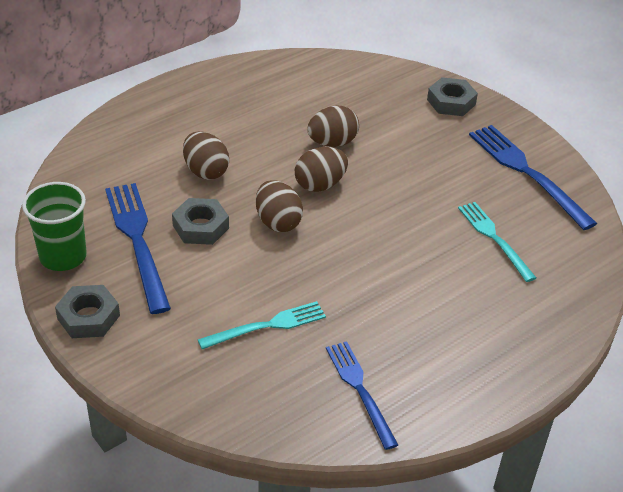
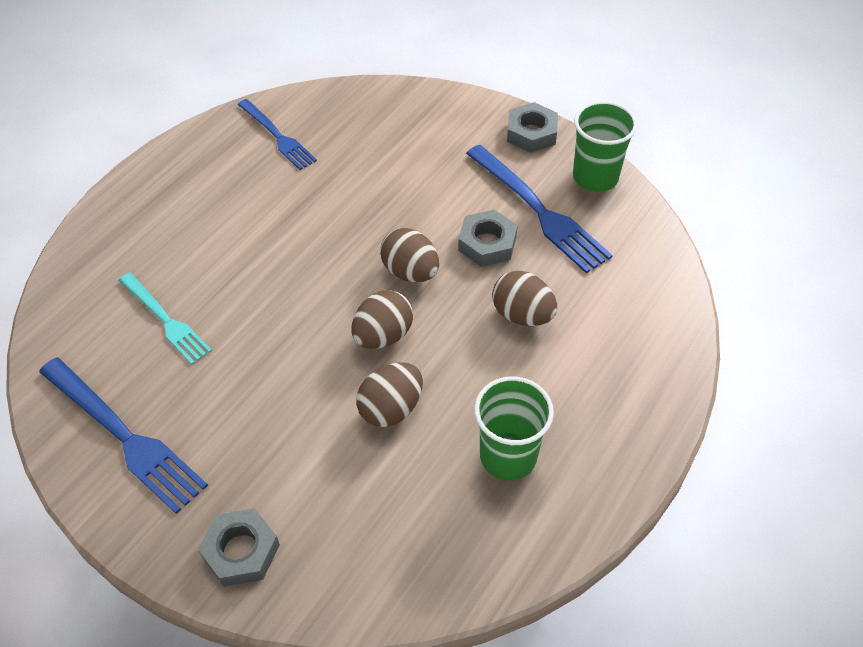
camera: 165 degrees right, 10 degrees up
turquoise fork [198,301,326,349] -> none
none -> green cup [474,377,554,480]

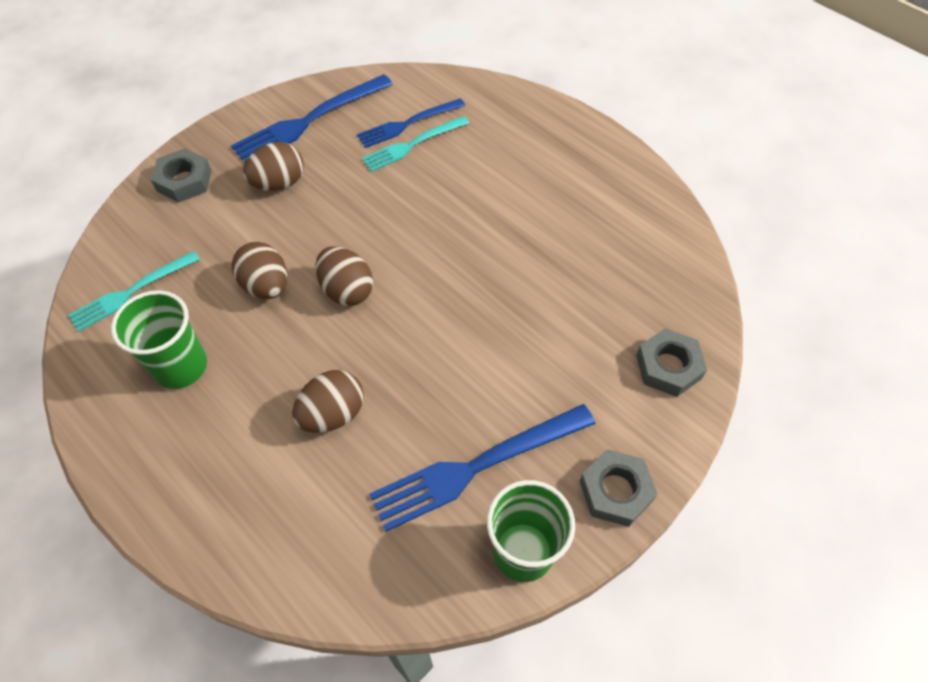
camera: 100 degrees right, 5 degrees up
blue fork [238,99,317,170] -> blue fork moved to [357,98,465,148]
brown egg [380,228,439,282] -> brown egg moved to [243,142,304,191]
grey nut [458,210,518,267] -> grey nut moved to [636,328,707,397]
none -> turquoise fork [68,251,200,332]

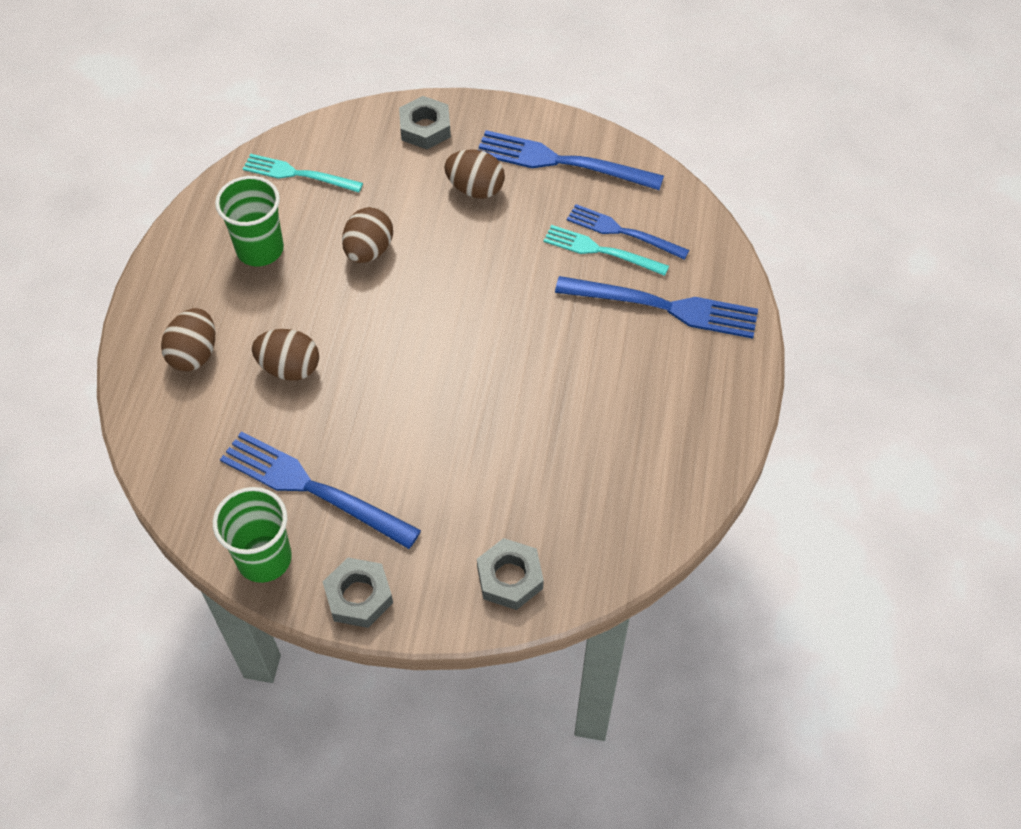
camera: 55 degrees right, 0 degrees up
brown egg [315,246,373,306] -> brown egg moved to [161,308,215,371]
none -> blue fork [555,276,758,339]

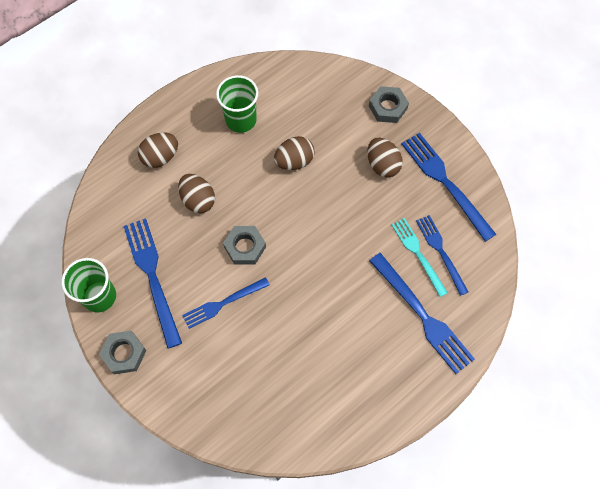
camera: 40 degrees right, 10 degrees up
turquoise fork [243,154,363,193] -> none
grey nut [477,538,544,610] -> grey nut moved to [223,226,266,265]
none -> blue fork [182,277,270,329]

